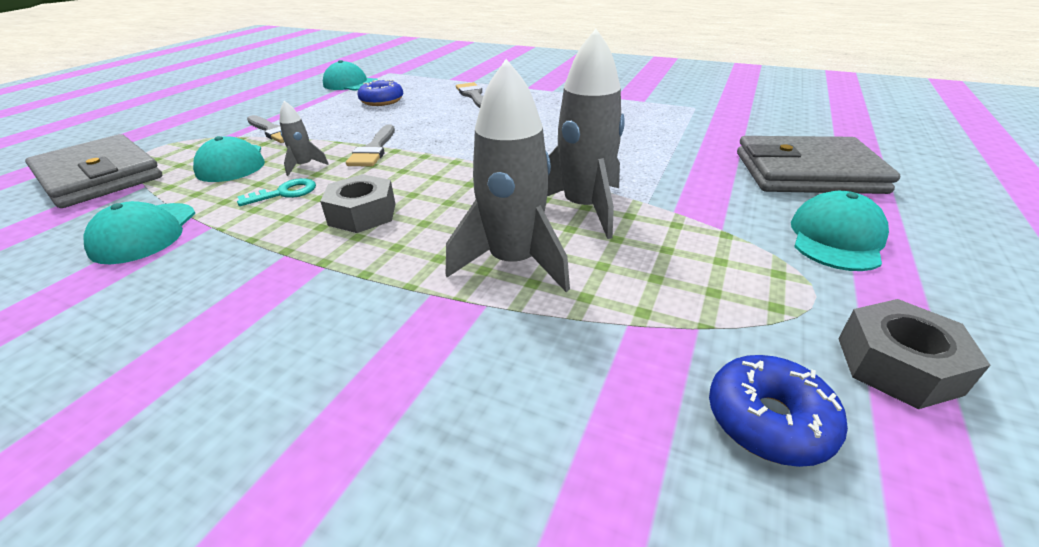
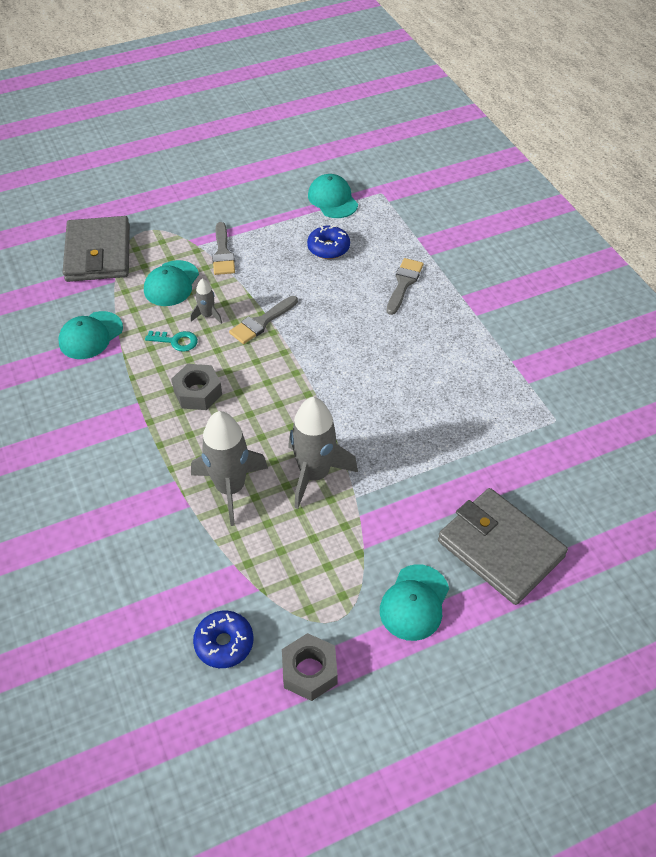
camera: 40 degrees right, 15 degrees up
turquoise cap [791,191,889,271] -> turquoise cap turned 135 degrees clockwise [380,564,449,641]

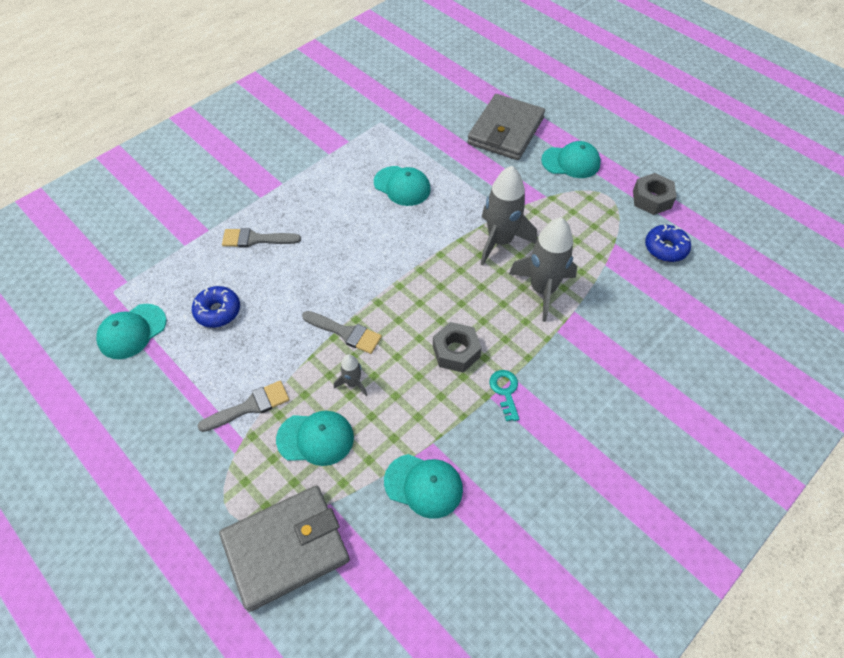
camera: 110 degrees left, 5 degrees up
turquoise key [145,331,198,352] -> turquoise key moved to [489,370,519,421]
none -> turquoise cap [374,166,431,206]

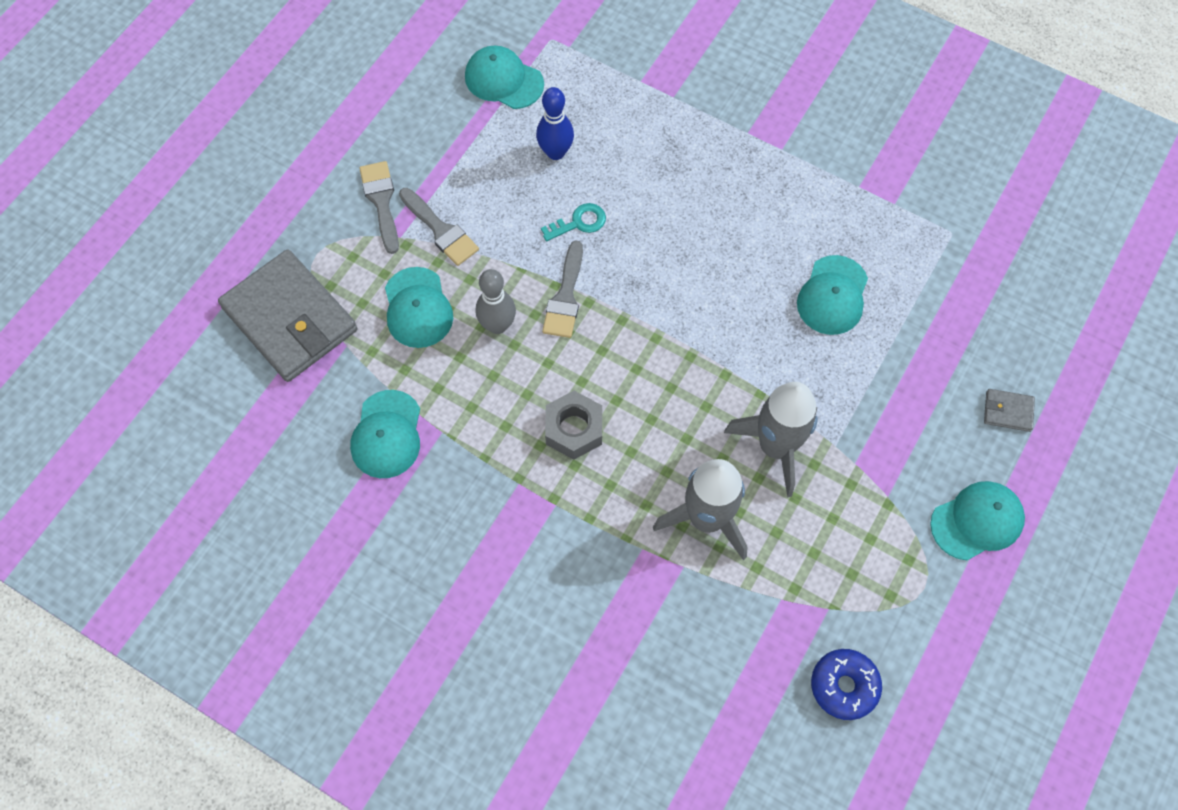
camera: 75 degrees right, 10 degrees up
blue donut [192,286,240,328] -> blue bowling pin [536,87,574,160]
grey brush [222,228,301,248] -> grey brush moved to [359,161,399,254]
grey rocket [334,354,367,396] -> grey bowling pin [476,269,516,334]
grey wallet [467,94,545,160] -> grey wallet [984,389,1035,432], size x0.40
turquoise key [489,370,519,421] -> turquoise key moved to [541,203,606,241]
turquoise cap [541,141,601,178] -> turquoise cap turned 105 degrees counterclockwise [930,481,1025,560]
grey nut [633,173,677,215] -> none

